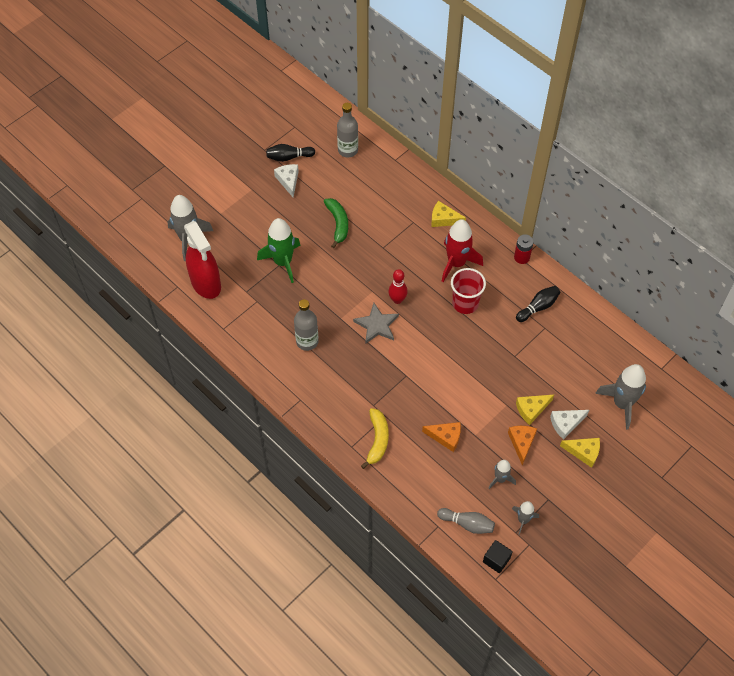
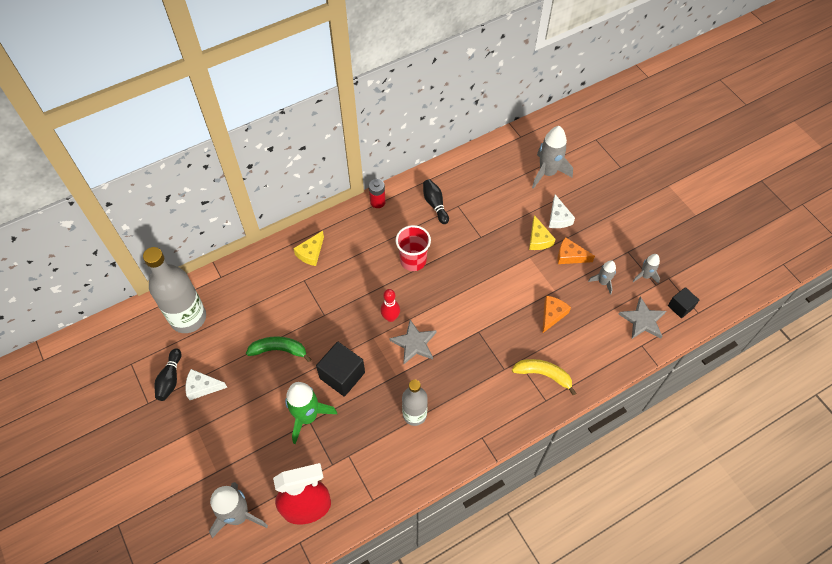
camera: 75 degrees left, 0 degrees up
grey bottle [337,103,358,158] -> grey bottle [143,247,206,333], size x1.62
grey bowling pin [437,508,495,534] -> grey star [619,297,666,339]
red rocket [442,219,483,282] -> none
yellow cheese [560,438,600,468] -> none
none -> black cube [316,342,365,397]

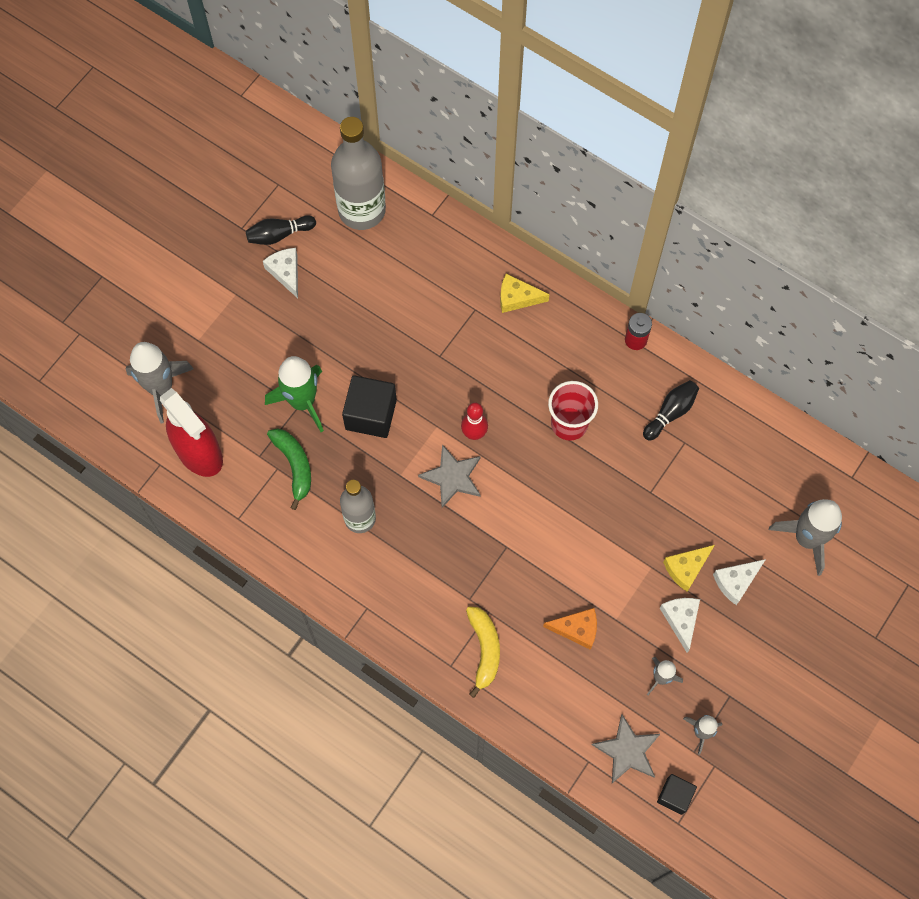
camera: 65 degrees right, 10 degrees up
green banana [246,336,311,362] -> green banana moved to [267,428,311,510]
orange cheese [557,237,595,264] -> white cheese [660,598,700,653]

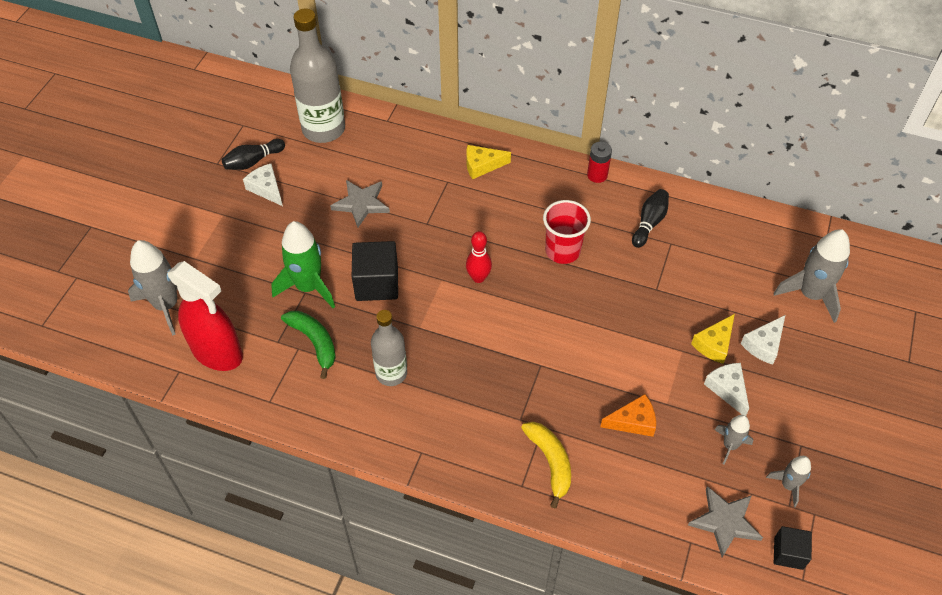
camera: 15 degrees left, 15 degrees down
grey star [418,444,481,508] -> grey star moved to [330,180,390,227]

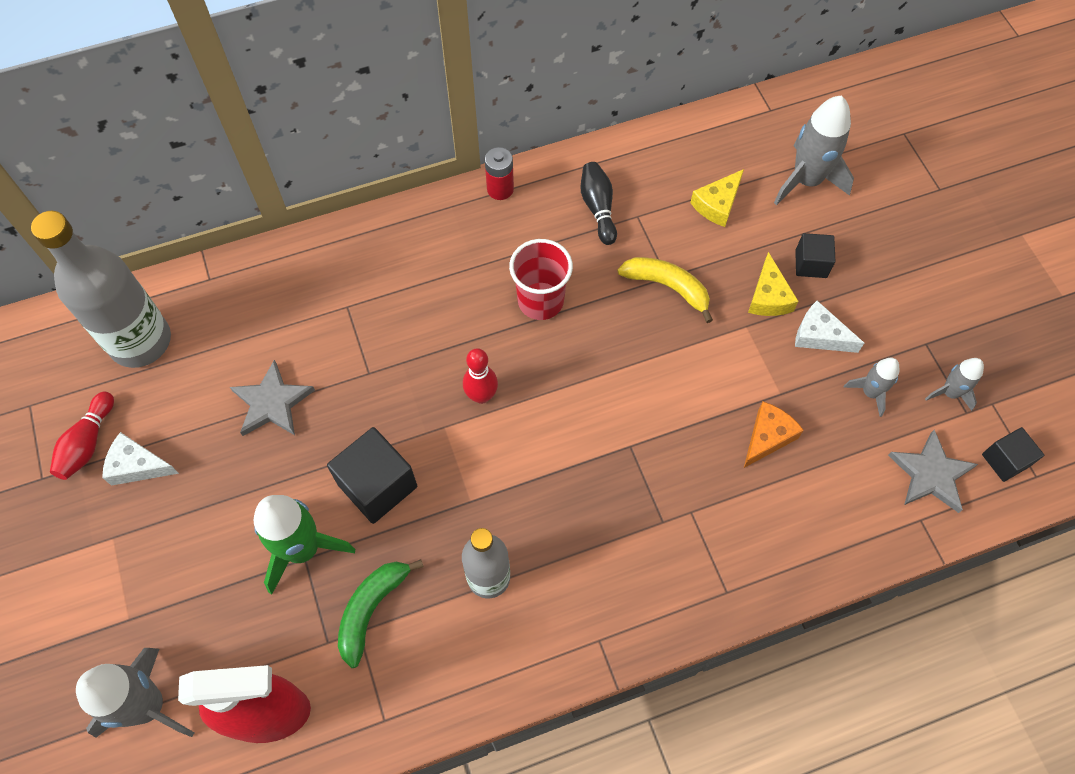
camera: 40 degrees left, 10 degrees up
black bowling pin [222,139,285,170] -> red bowling pin [50,391,114,480]
green banana [281,311,336,379] -> green banana turned 75 degrees counterclockwise [338,560,424,668]
yellow cheese [466,145,511,179] -> yellow cheese moved to [690,169,744,227]
yellow banana [521,422,571,509] -> yellow banana moved to [617,257,713,323]
white cheese [741,315,785,365] -> black cube [795,233,836,278]

